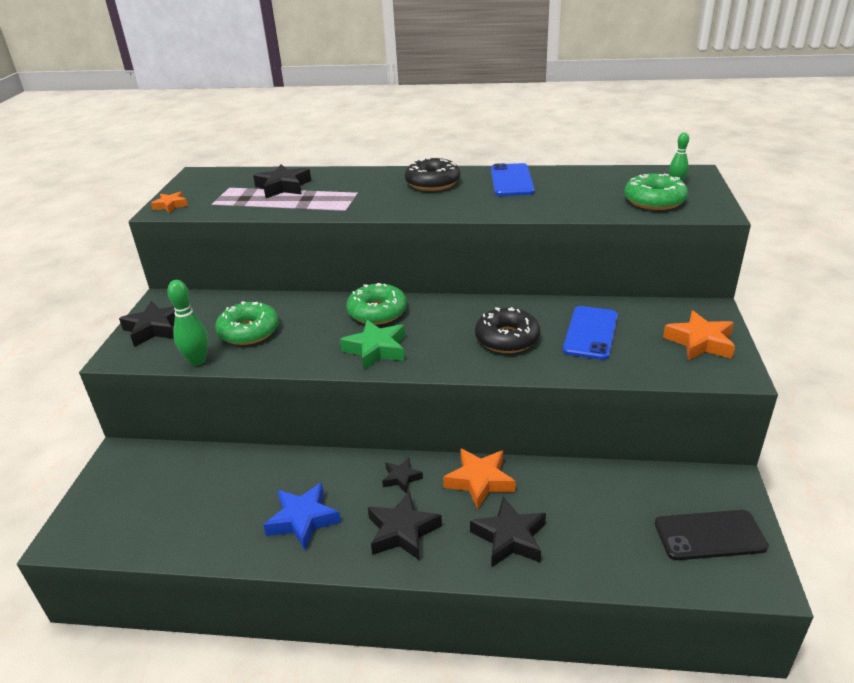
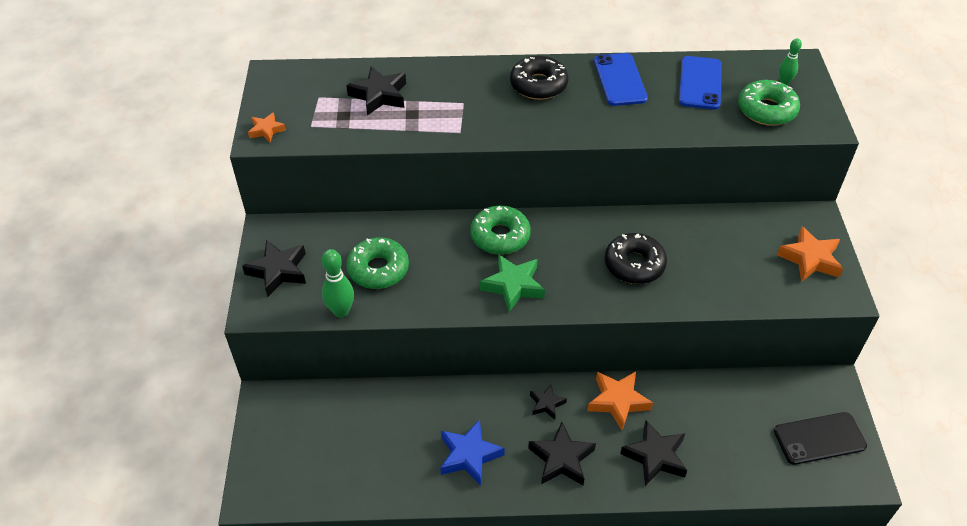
camera: 10 degrees left, 15 degrees up
blue phone [563,306,618,360] -> blue phone moved to [679,56,722,110]

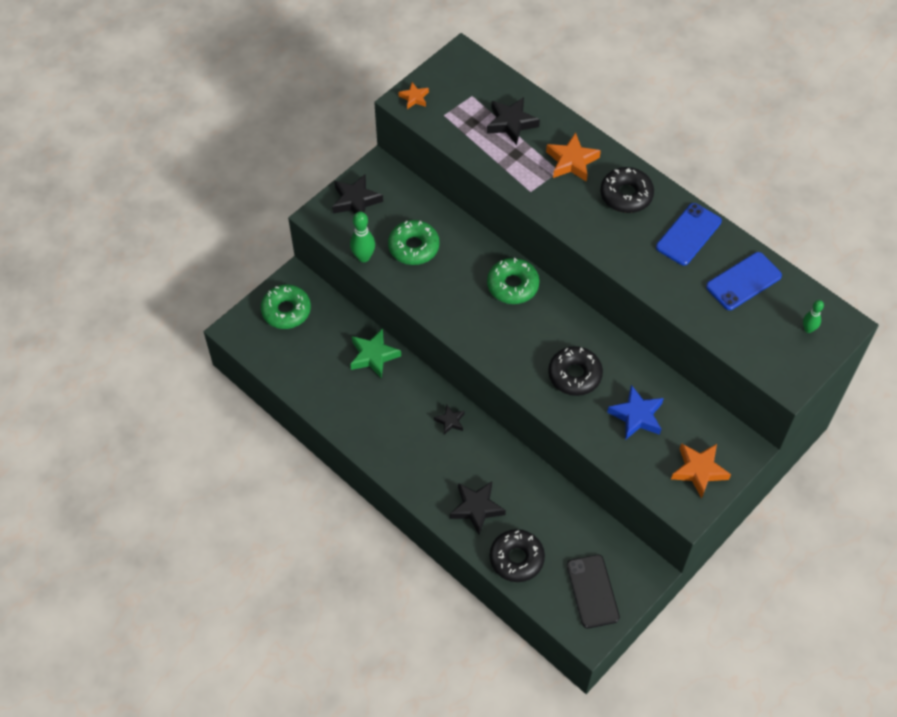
camera: 45 degrees right, 10 degrees up
blue star [440,419,505,486] -> blue star moved to [607,385,664,440]
green star [480,254,545,312] -> green star moved to [350,328,401,379]
black star [528,422,596,485] -> none
orange star [587,371,653,430] -> orange star moved to [546,132,601,182]
green donut [738,80,800,126] -> green donut moved to [261,284,311,329]
black phone [774,412,867,465] -> black phone turned 45 degrees clockwise [567,555,620,628]
none -> black donut [490,529,545,582]

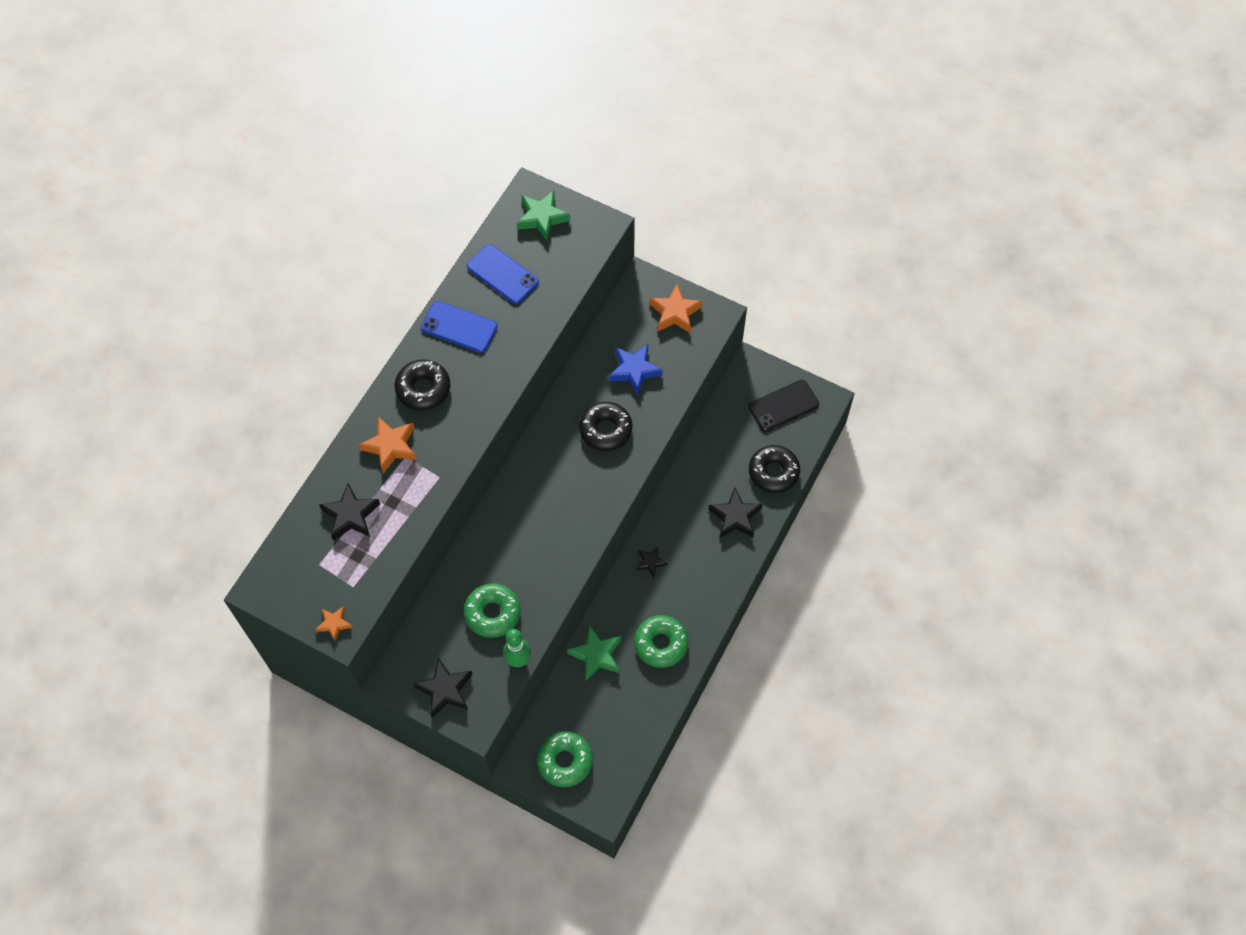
camera: 105 degrees left, 5 degrees up
green donut [487,258,540,304] -> green donut moved to [634,615,688,668]
green bowling pin [803,300,824,333] -> green star [516,190,570,241]

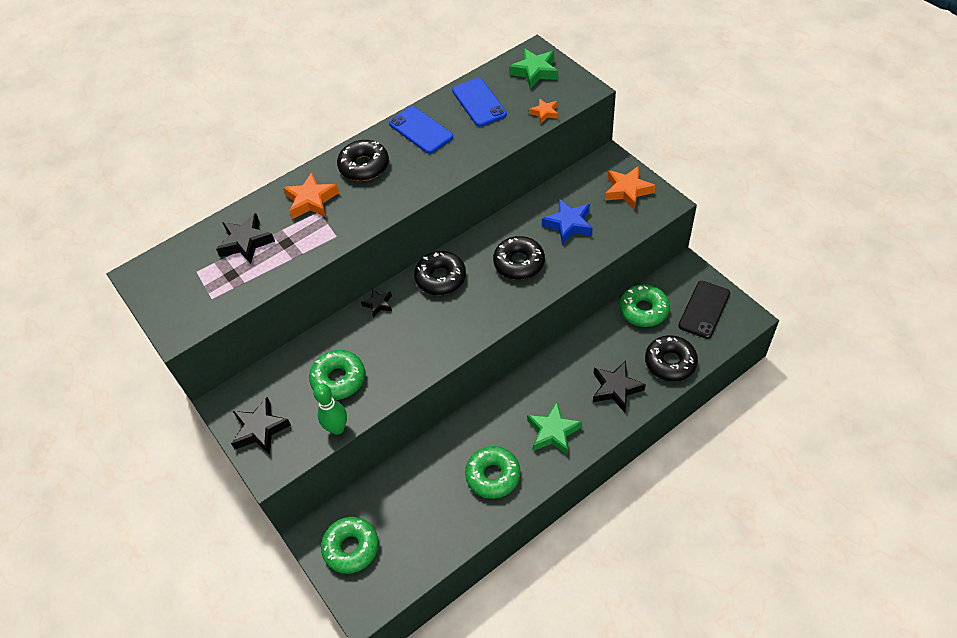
camera: 30 degrees right, 10 degrees down
orange star [316,606,353,641] -> orange star moved to [529,98,558,123]
green star [567,625,621,681] -> green star moved to [527,402,582,455]
black star [636,547,668,578] -> black star moved to [361,288,392,318]
black phone [748,380,819,431] -> black phone turned 60 degrees counterclockwise [678,281,730,339]
none -> black donut [414,251,466,295]
none -> green donut [620,284,670,327]

